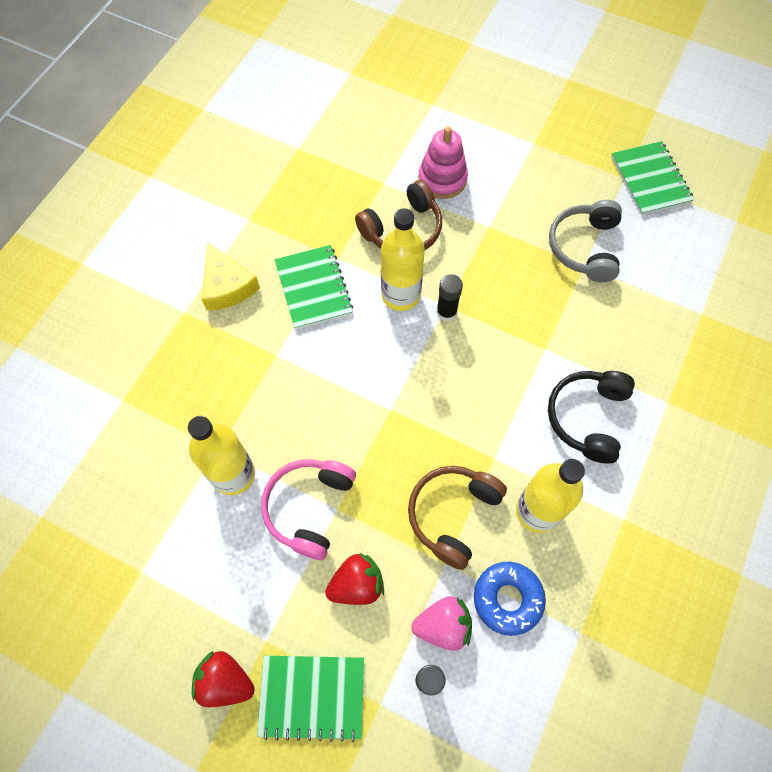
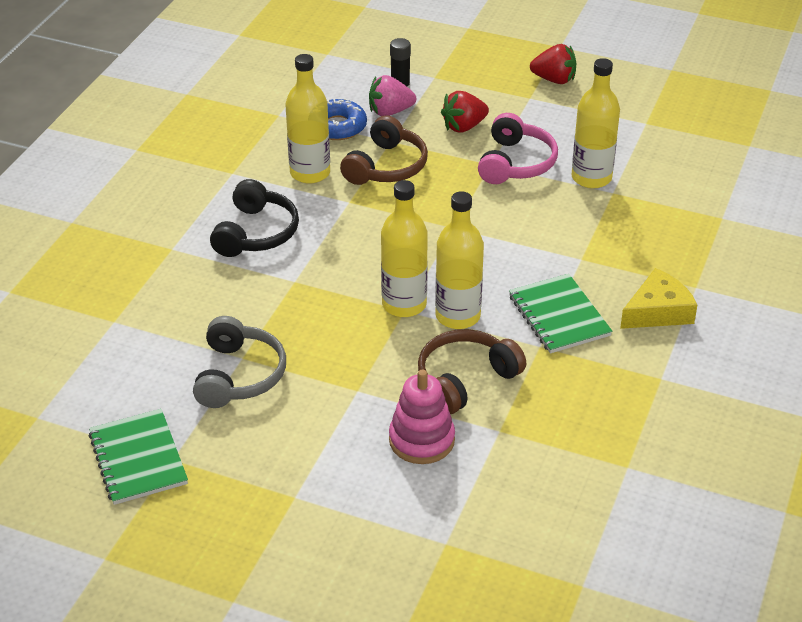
camera: 175 degrees right, 25 degrees down
yellow cheese [201,243,260,310] -> yellow cheese turned 90 degrees clockwise [620,268,697,329]
green notebook [257,656,364,742] -> none
black glue stick [436,274,463,321] -> yellow bottle [381,180,428,317]

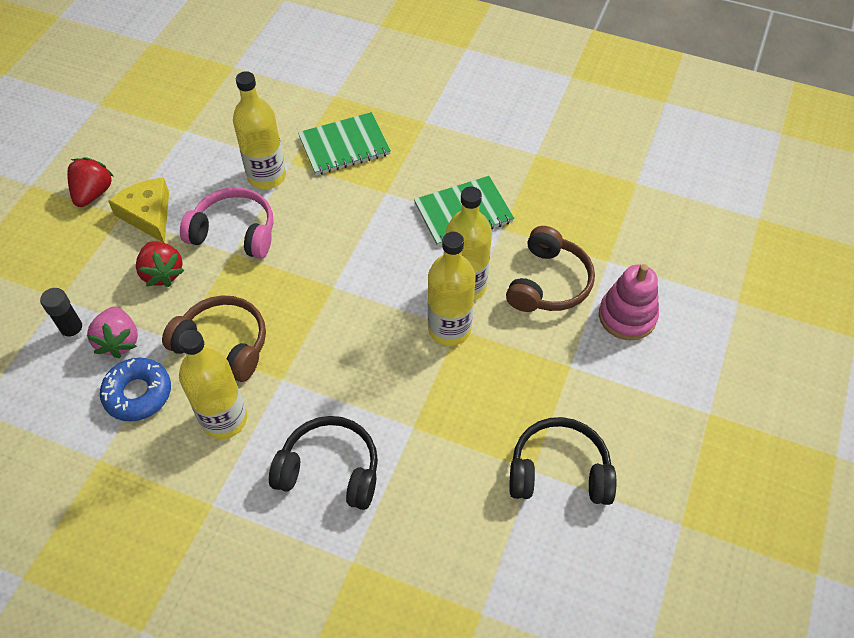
camera: 90 degrees left, 15 degrees up
green notebook [89,409,188,505] -> green notebook moved to [298,112,391,175]
grey headphones [193,316,286,408] -> black headphones [509,417,616,505]
brown headphones [418,329,526,414] -> brown headphones turned 120 degrees counterclockwise [506,226,595,312]
yellow cheese [620,268,697,329] -> yellow cheese moved to [108,178,169,243]

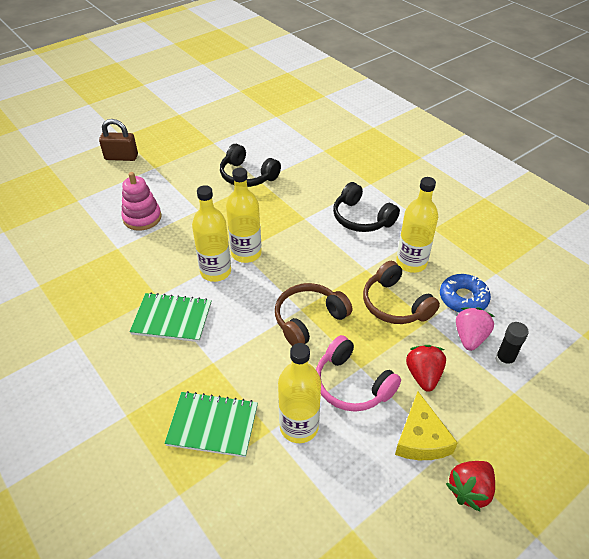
camera: 150 degrees left, 10 degrees down
brown headphones [506,226,595,312] -> brown headphones moved to [275,283,352,346]
none -> brown padlock [99,119,138,161]

